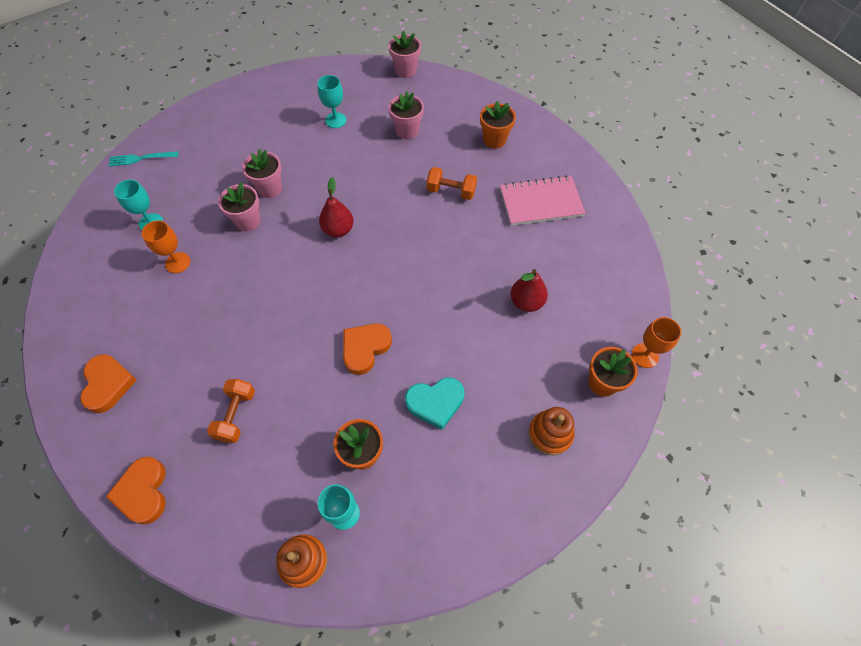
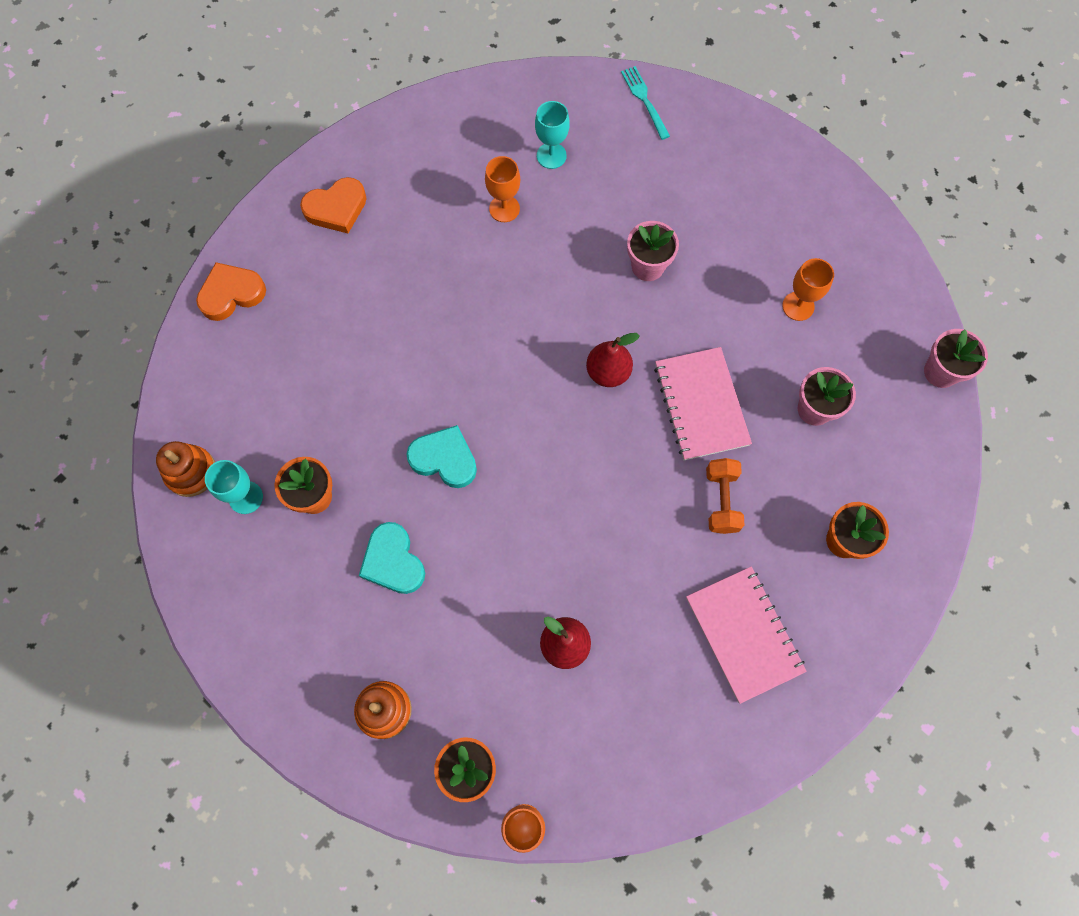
camera: 75 degrees right, 10 degrees up
orange dumbbell [207,379,255,443] -> none
pink flower pot [218,182,261,231] -> none
turquoise goblet [317,75,346,128] -> orange goblet [782,258,834,321]
orange heart [343,324,392,375] -> turquoise heart [406,425,477,488]
none -> pink notebook [654,347,752,460]

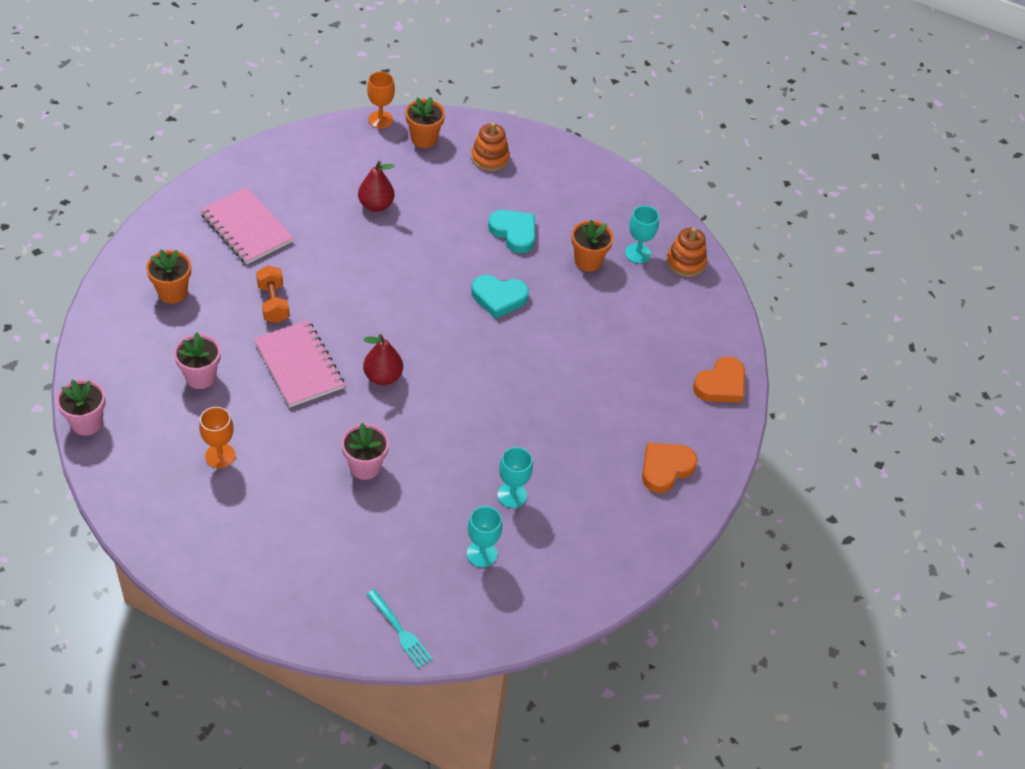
camera: 160 degrees right, 20 degrees down
orange goblet [485,156,520,222] -> turquoise goblet [497,447,533,508]

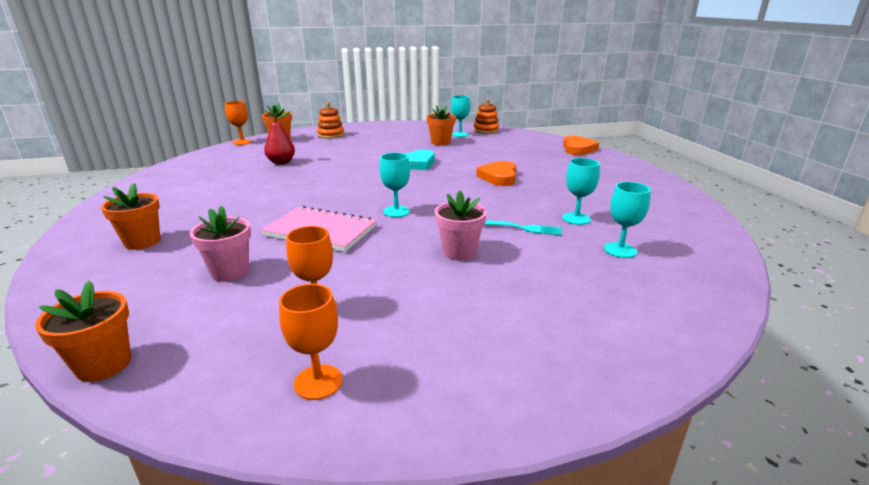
camera: 35 degrees left, 25 degrees down
pink flower pot [56,379,106,436] -> orange flower pot [35,280,131,382]
pink notebook [200,187,294,264] -> none
orange dumbbell [256,265,289,323] -> none
red pear [363,334,403,385] -> turquoise goblet [379,153,410,217]
turquoise fork [367,589,433,668] -> turquoise fork moved to [484,220,562,235]
turquoise heart [488,210,535,253] -> none
orange heart [642,443,698,493] -> orange heart moved to [476,161,516,186]
none -> orange goblet [279,284,343,400]

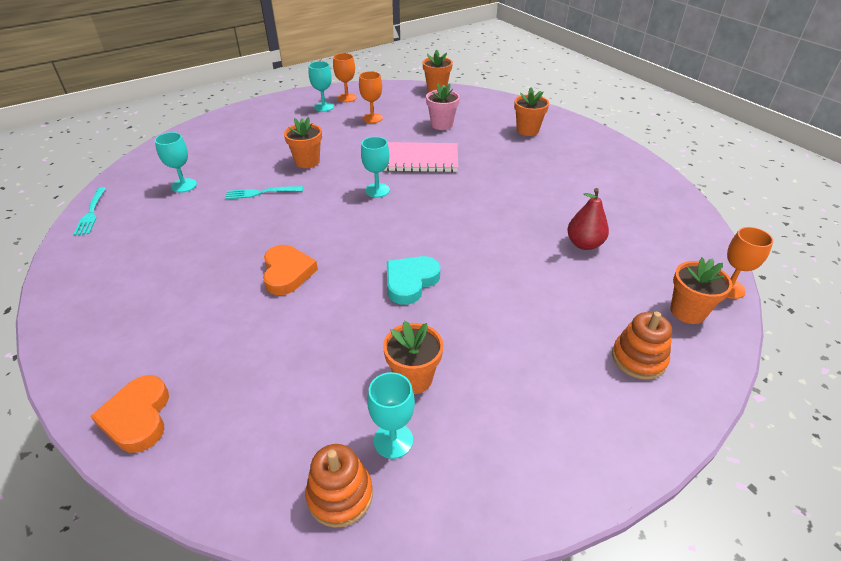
camera: 160 degrees right, 15 degrees up
pink flower pot [435,190,487,261] -> orange flower pot [284,117,322,168]
turquoise goblet [562,158,600,225] -> turquoise goblet moved to [309,61,334,112]
none -> turquoise fork [73,187,106,235]

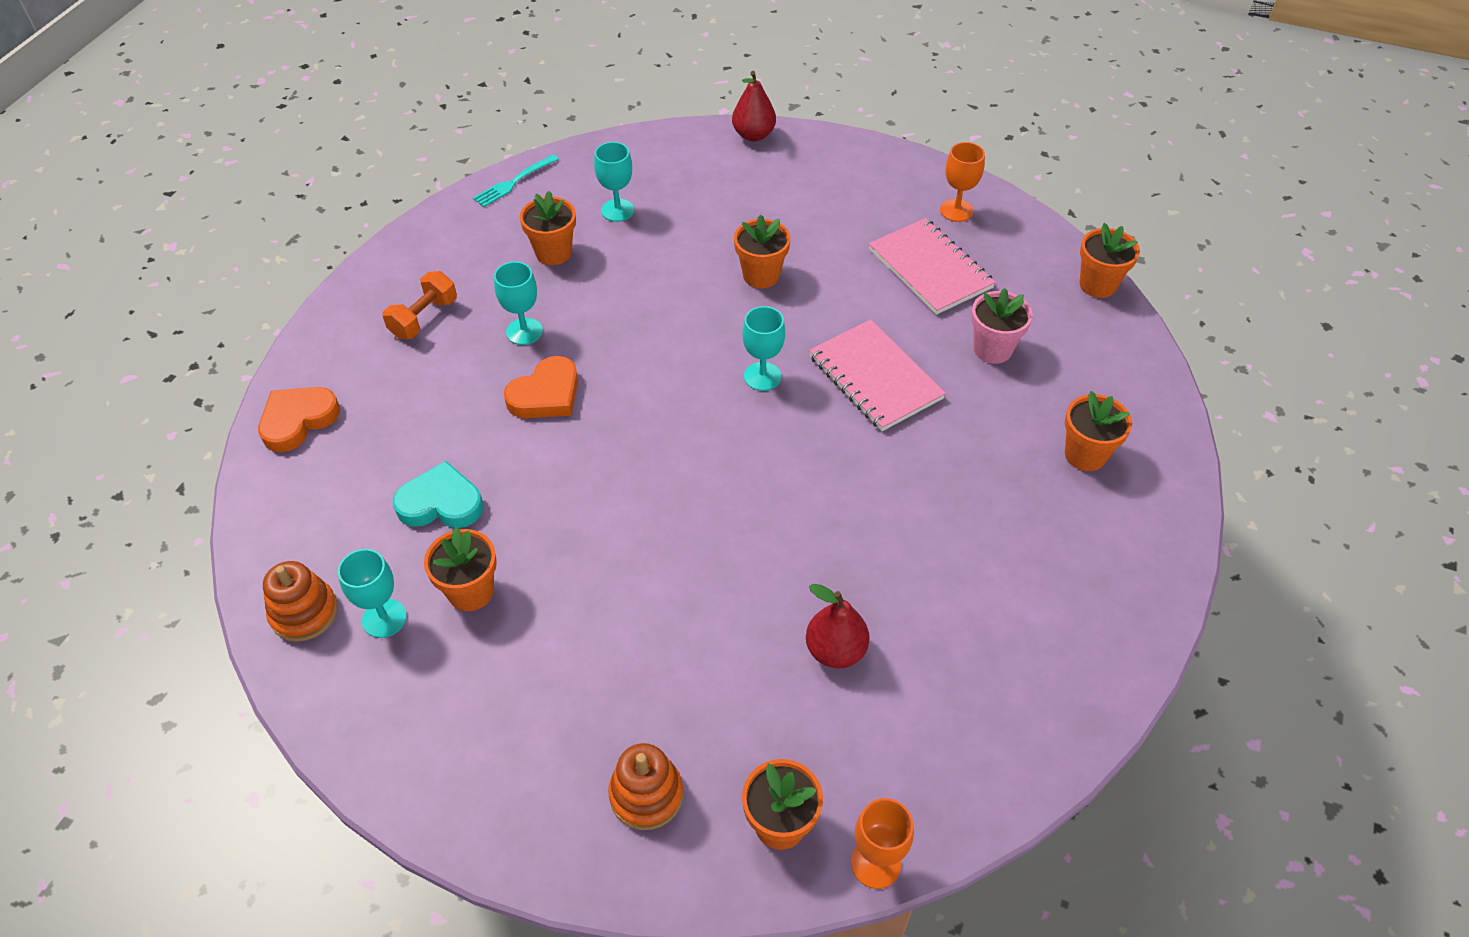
camera: 55 degrees right, 10 degrees up
turquoise fork [225,186,303,199] -> none
turquoise goblet [309,61,334,112] -> turquoise goblet moved to [494,262,543,345]
orange goblet [359,71,383,123] -> pink notebook [869,218,996,315]
turquoise heart [387,256,440,305] -> turquoise heart moved to [393,461,483,528]
none -> orange dumbbell [382,271,457,339]
none -> orange flower pot [520,191,576,265]
none -> red pear [732,71,776,141]

